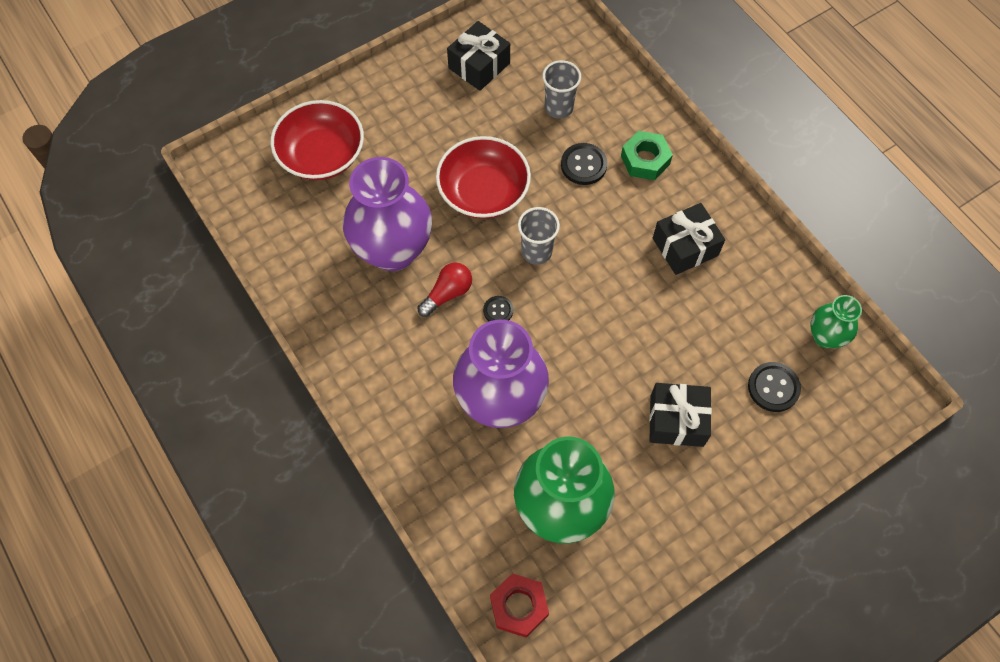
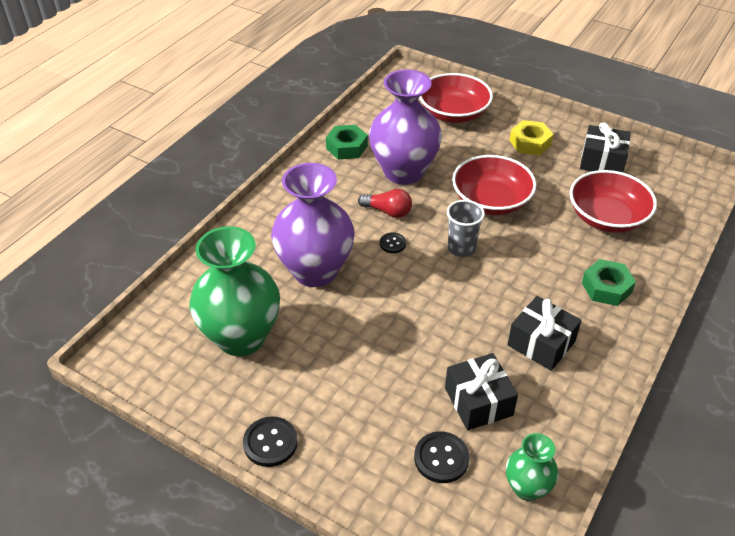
camera: 65 degrees right, 20 degrees down
red nut [490,573,549,637] -> none
grey cup [542,60,581,119] -> red bowl [570,170,657,233]
black button [561,143,607,185] -> black button moved to [243,416,298,467]
black gift [649,383,712,447] -> black gift moved to [445,353,518,430]
none -> green nut [326,125,368,160]
none -> yellow nut [510,120,553,155]

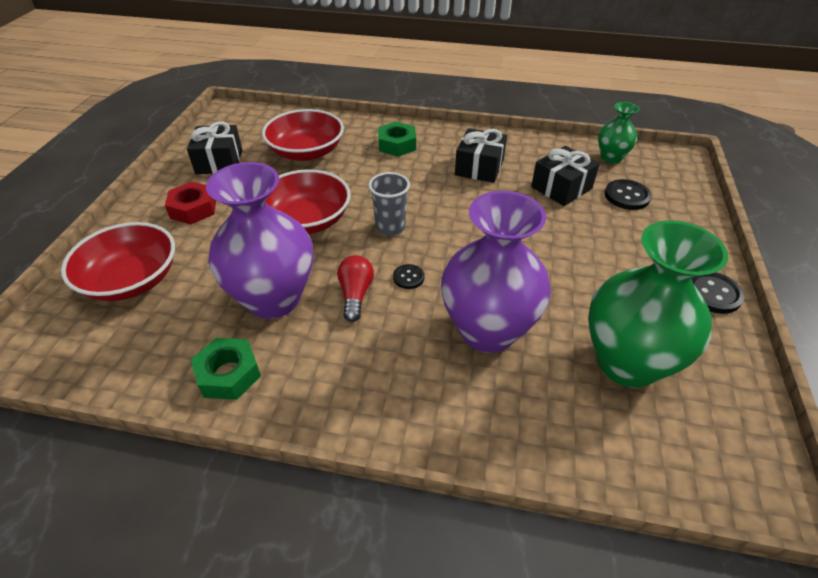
camera: 110 degrees left, 0 degrees up
yellow nut [510,120,553,155] -> red nut [165,182,216,224]

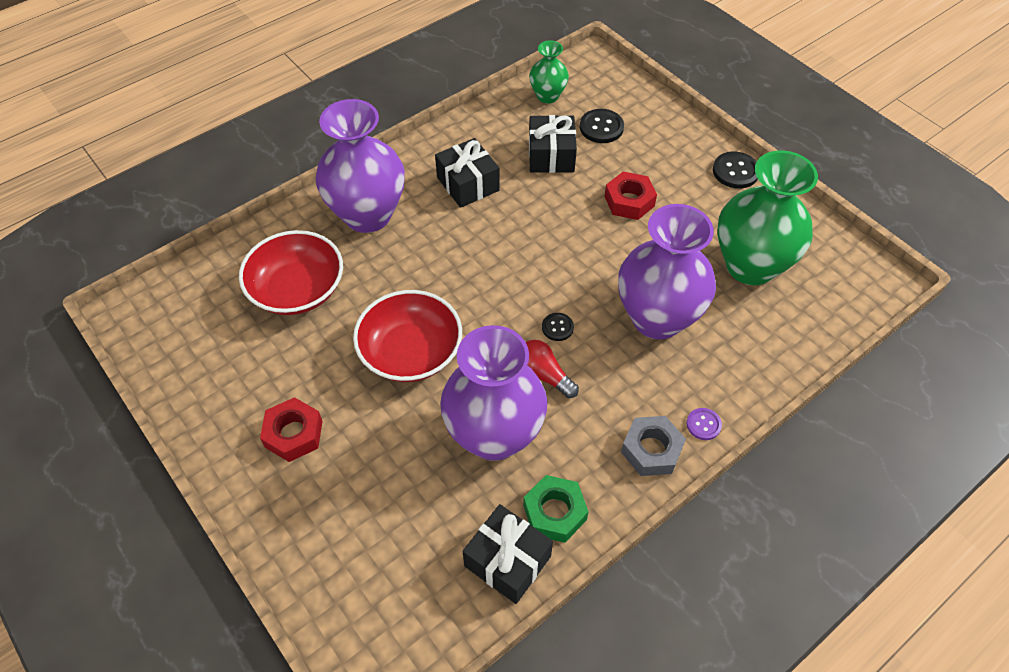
camera: 50 degrees left, 10 degrees up
red bowl [61,222,175,301] -> none
black gift [187,121,242,174] -> black gift moved to [463,504,553,604]
grey cup [368,172,410,236] -> none
green nut [378,122,416,157] -> purple vase [315,99,405,233]
none -> red nut [604,172,657,220]
none -> grey nut [621,416,686,476]
none -> purple button [687,408,722,440]

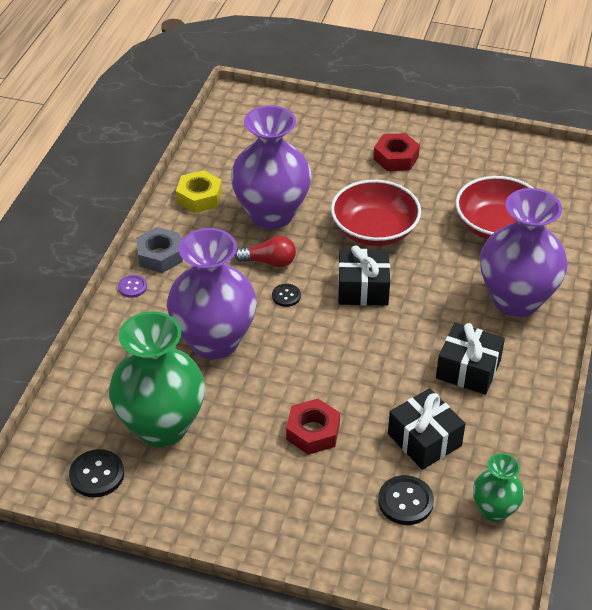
camera: 145 degrees right, 10 degrees down
black gift [463,504,553,604] -> black gift moved to [338,245,390,306]
green nut [523,475,589,543] -> yellow nut [176,170,222,213]
black button [713,151,758,189] -> black button moved to [69,449,124,497]

